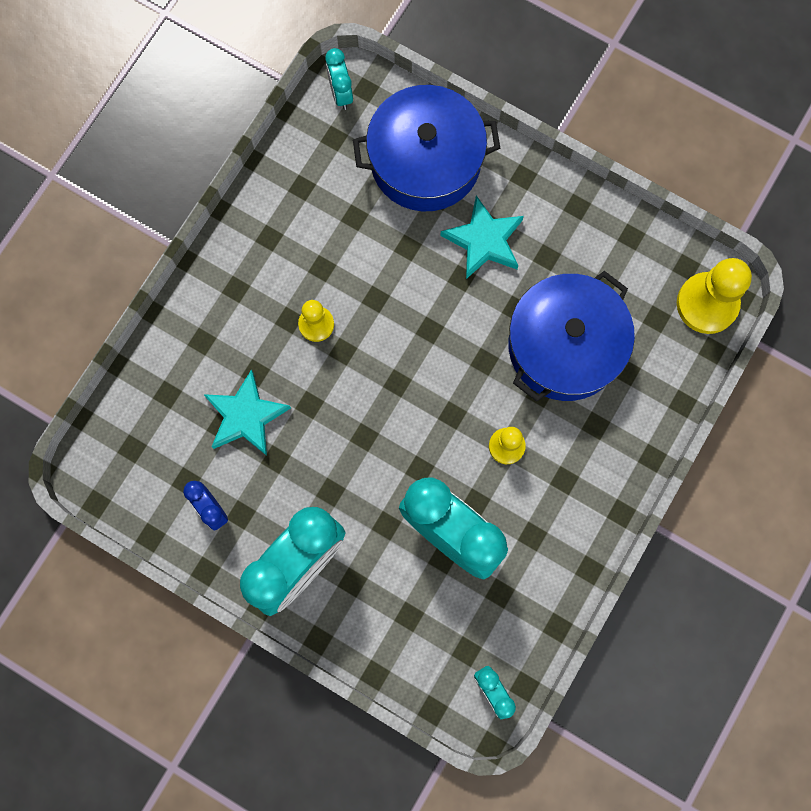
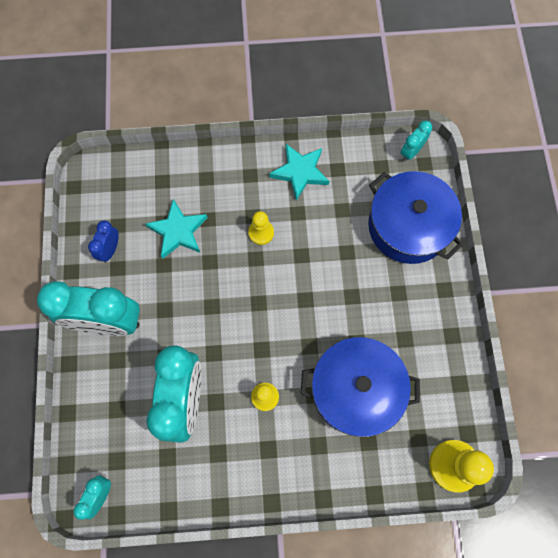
camera: 55 degrees right, 5 degrees down
turquoise star [440,195,524,279] -> turquoise star moved to [269,144,329,201]

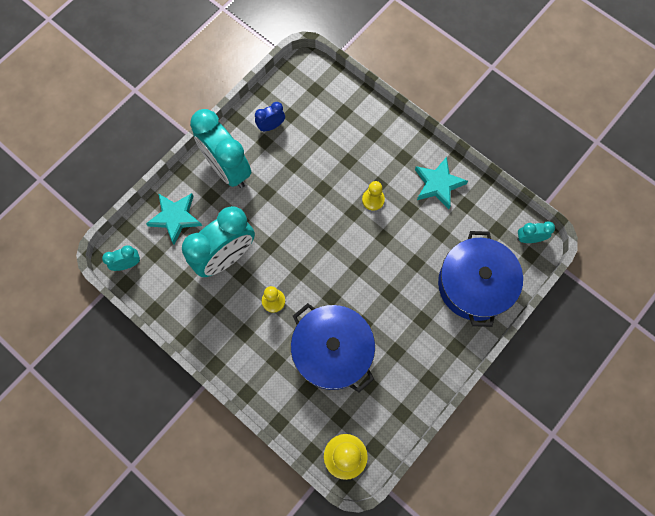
camera: 45 degrees right, 0 degrees up
turquoise star [145,199,208,259] -> turquoise star moved to [146,193,202,244]

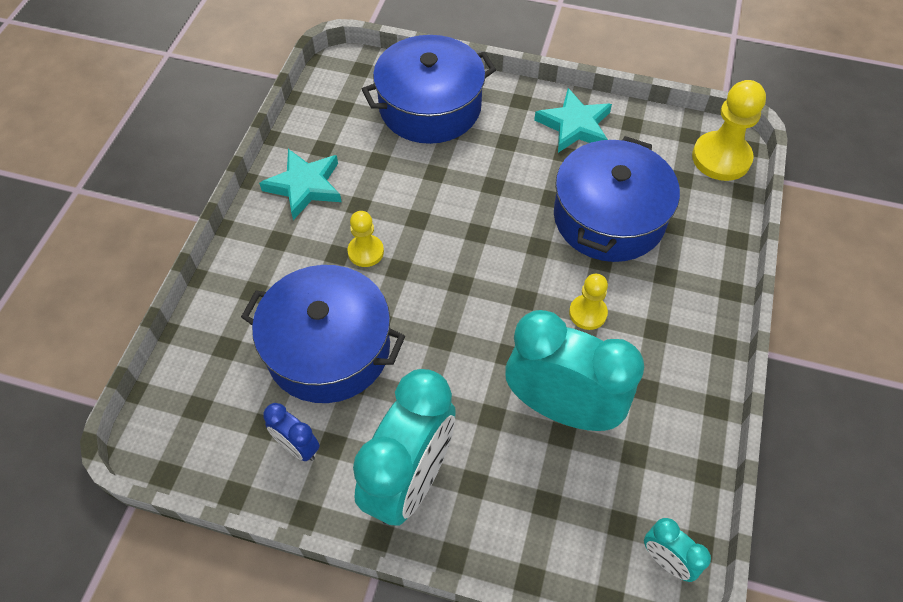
camera: 115 degrees left, 15 degrees down
turquoise star [146,193,202,244] -> turquoise star moved to [534,88,612,153]
turquoise clock [517,221,555,243] -> none
none -> blue pot [241,265,405,403]

